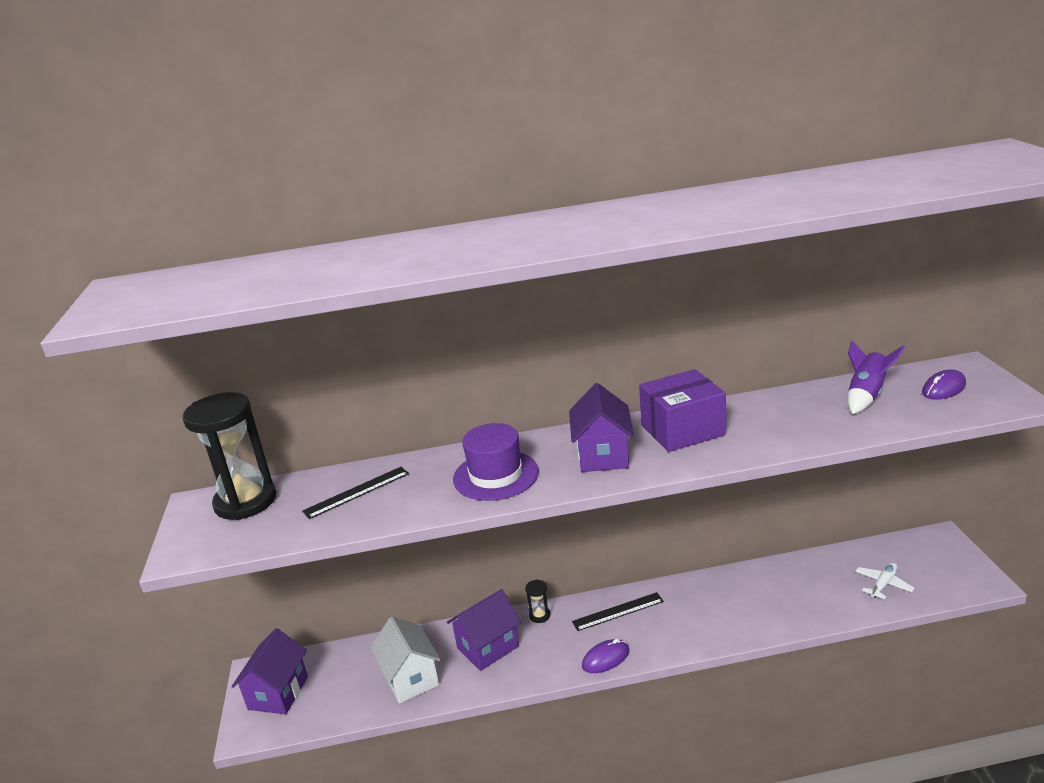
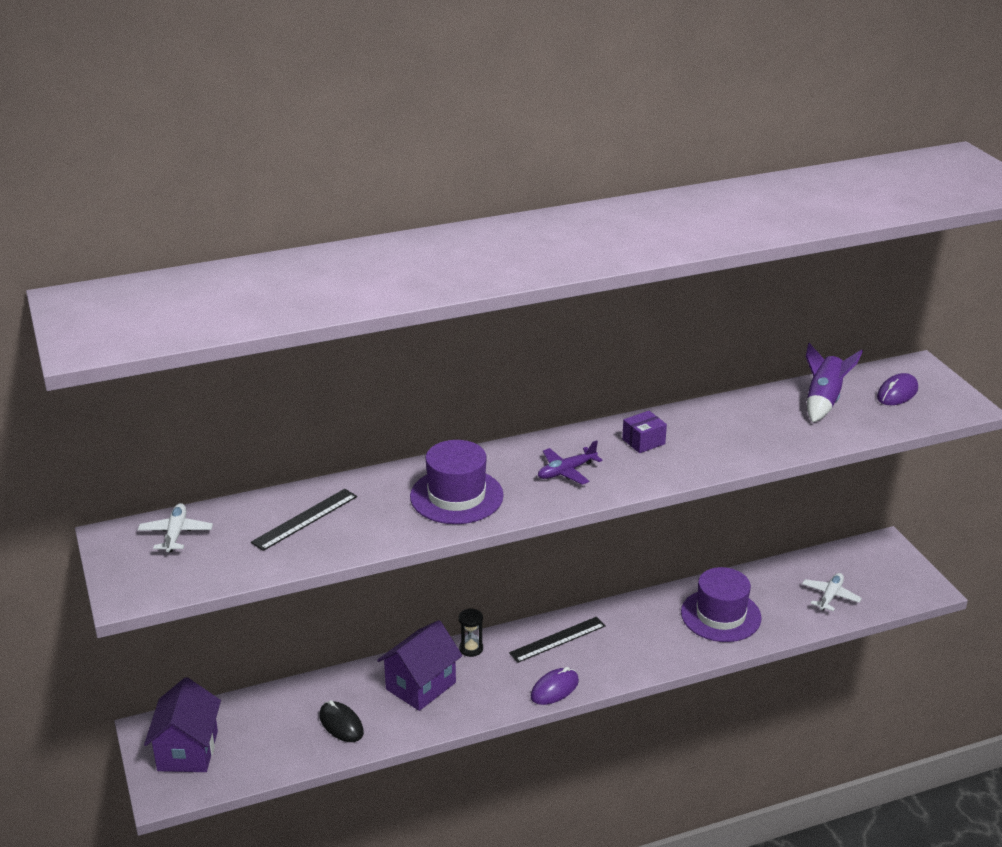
camera: 15 degrees left, 5 degrees up
black hourglass [183,392,276,520] -> white plane [138,503,213,552]
white house [370,617,441,704] -> black mouse [319,700,364,742]
purple house [569,383,634,472] -> purple plane [538,440,603,485]
purple box [639,369,726,452] -> purple box [622,411,667,453], size x0.47
none -> purple hat [681,567,762,642]

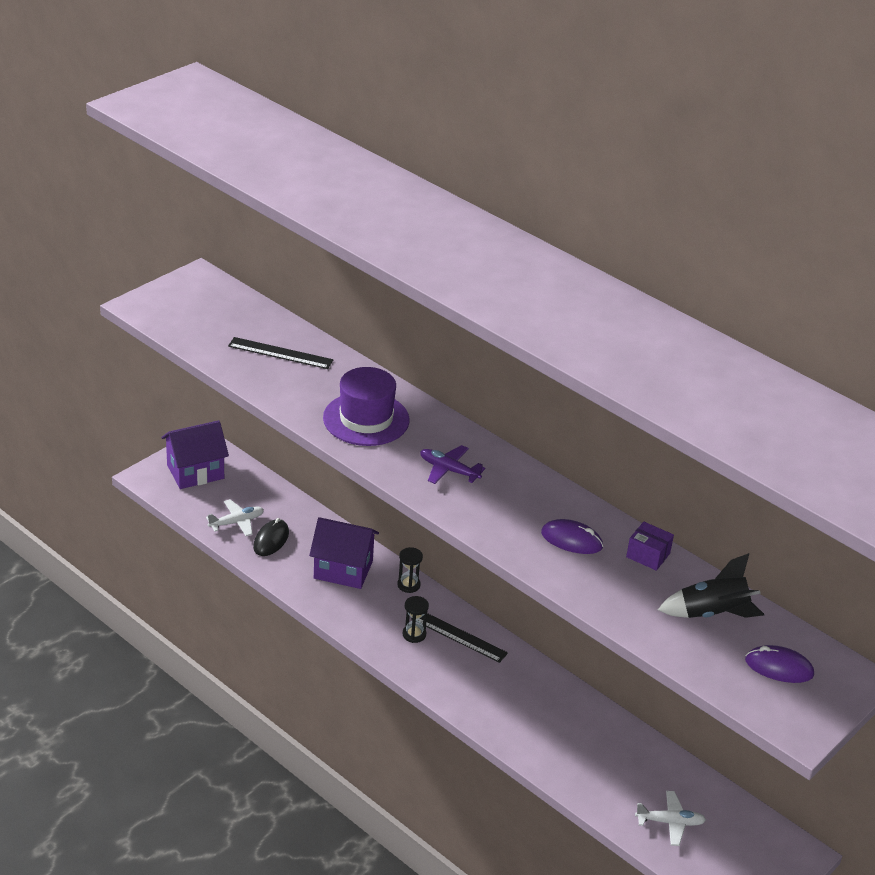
camera: 60 degrees right, 5 degrees up
white plane [138,503,213,552] -> white plane moved to [206,499,264,536]
purple mouse [531,667,579,705] -> purple mouse moved to [541,519,603,554]
purple box [622,411,667,453] -> purple box moved to [626,522,674,571]
purple hat [681,567,762,642] -> none
purple rocket [806,343,863,422] -> black rocket [658,553,764,618]
none -> black hourglass [402,596,429,643]

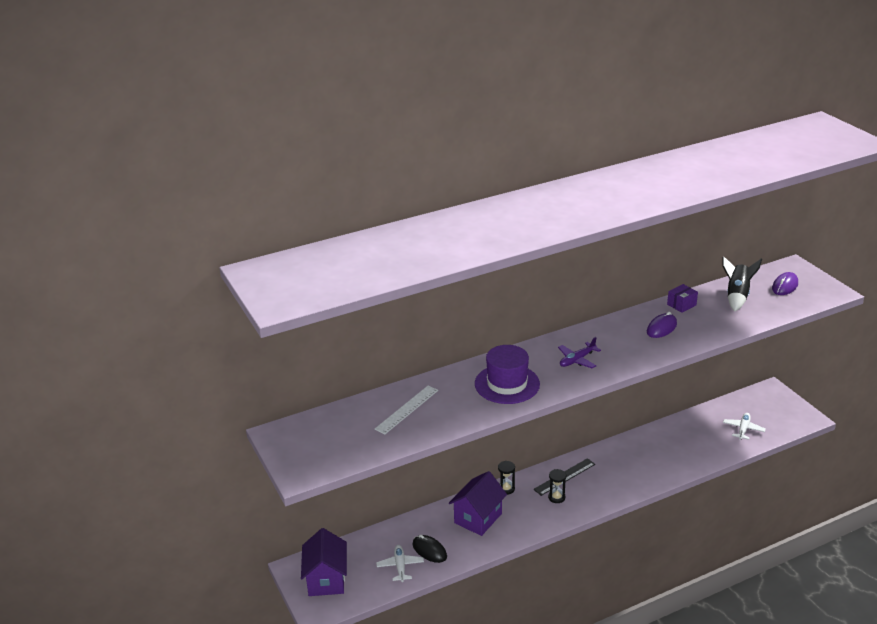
camera: 65 degrees left, 5 degrees down
black ruler [228,337,333,369] -> white ruler [374,386,438,434]

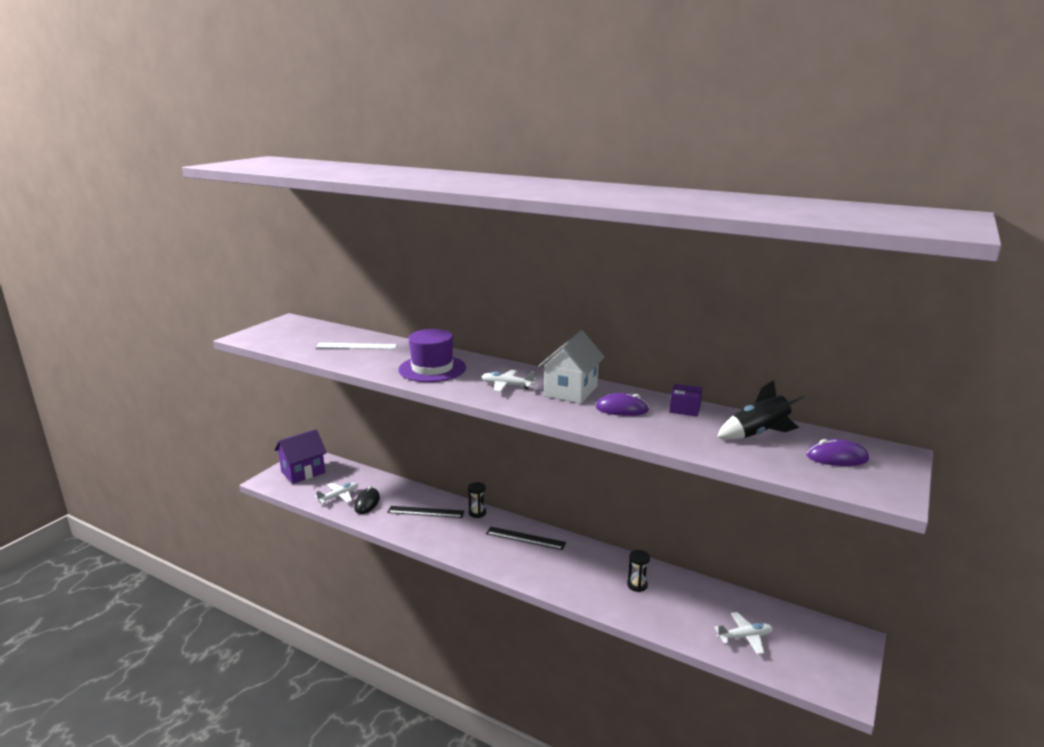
camera: 55 degrees right, 10 degrees down
purple house [449,471,507,536] -> black ruler [387,506,464,518]
black hourglass [548,469,567,503] -> black hourglass moved to [627,550,650,592]
purple plane [558,337,601,368] -> white plane [482,370,536,392]
none -> white house [538,330,605,403]

